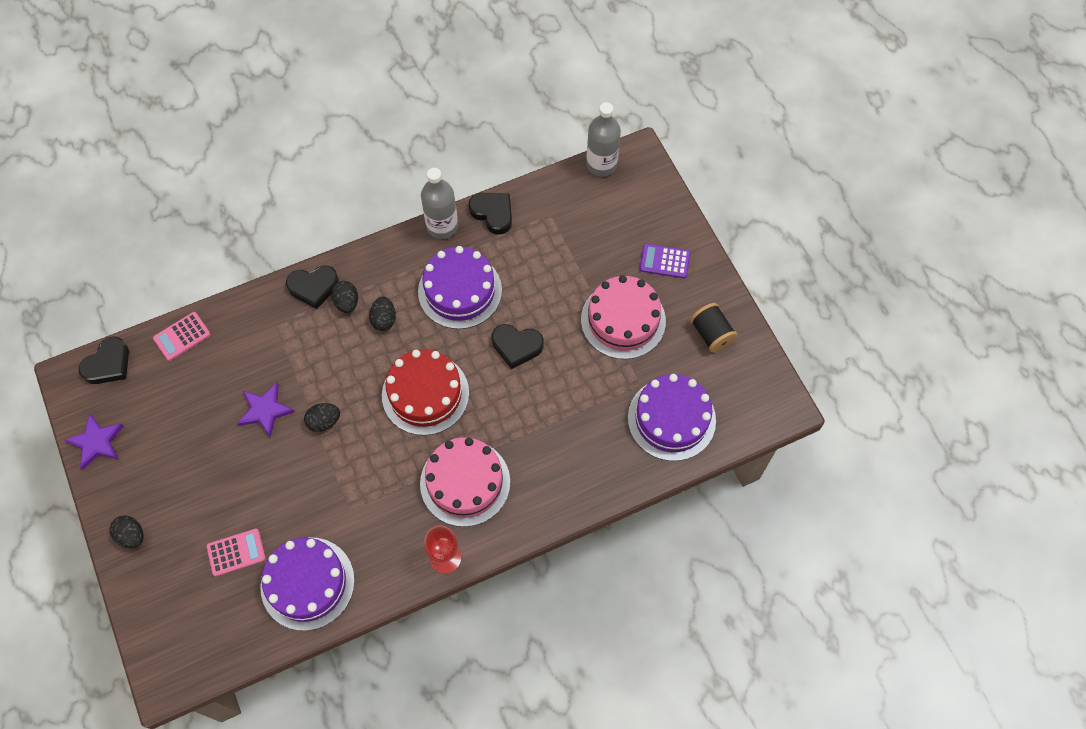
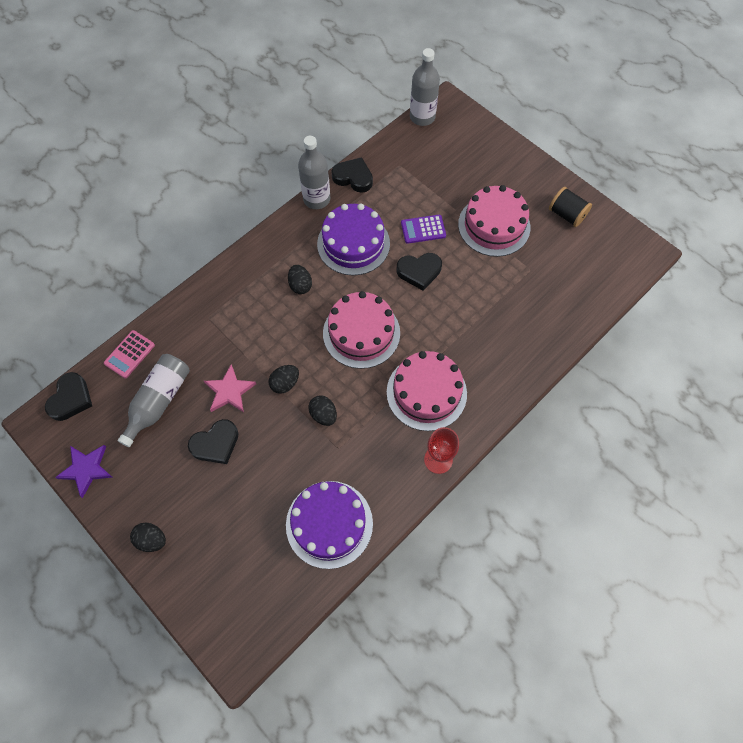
camera: 20 degrees left, 0 degrees up
pink calculator [206,528,266,577] -> none
purple star [237,383,295,438] -> pink star [204,364,256,412]
black heart [286,266,339,309] -> black heart moved to [188,419,239,464]
black egg [331,281,358,313] -> black egg moved to [308,396,337,426]
red cake [382,349,469,435] -> pink cake [323,291,400,369]
purple cake [628,374,716,461] -> none
purple calculator [639,243,690,278] -> purple calculator moved to [401,215,446,244]
none -> grey bottle [118,354,190,447]

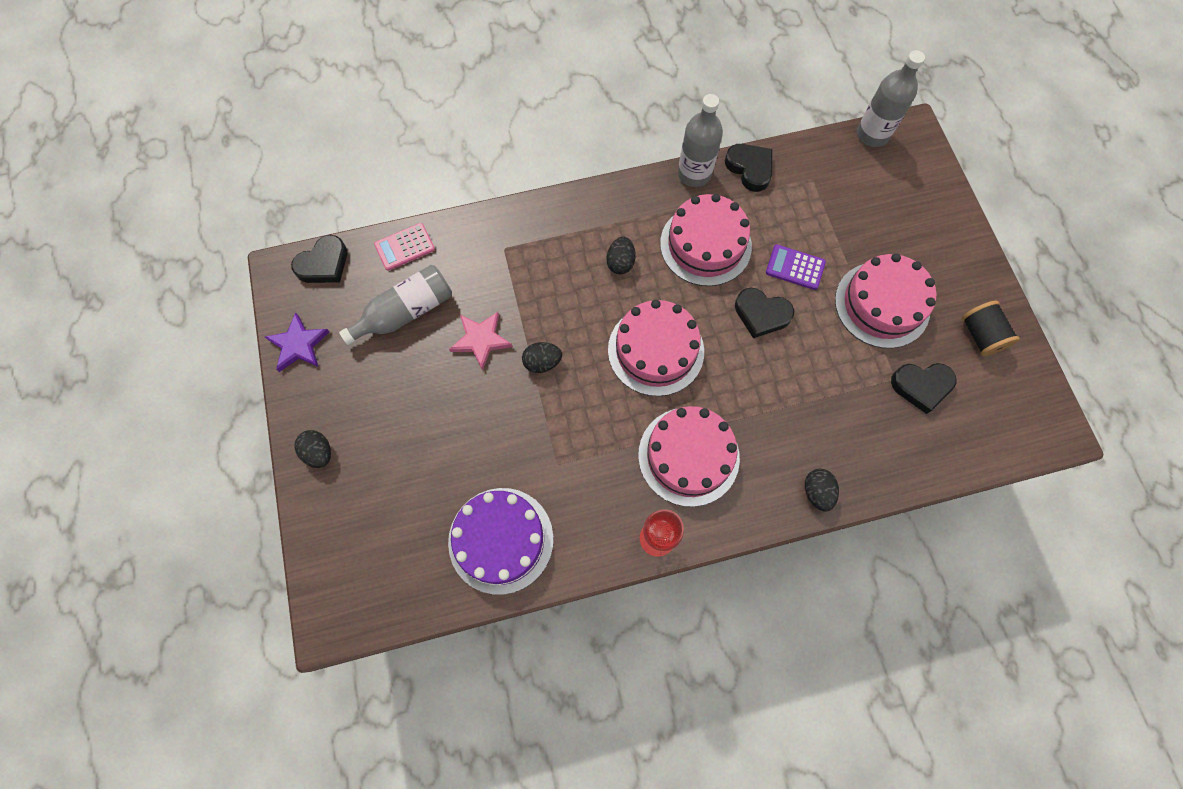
camera: 30 degrees right, 5 degrees up
black heart [188,419,239,464] -> black heart moved to [891,363,957,414]
black egg [308,396,337,426] -> black egg moved to [805,469,839,512]
purple cake [317,204,390,276] -> pink cake [660,194,752,286]

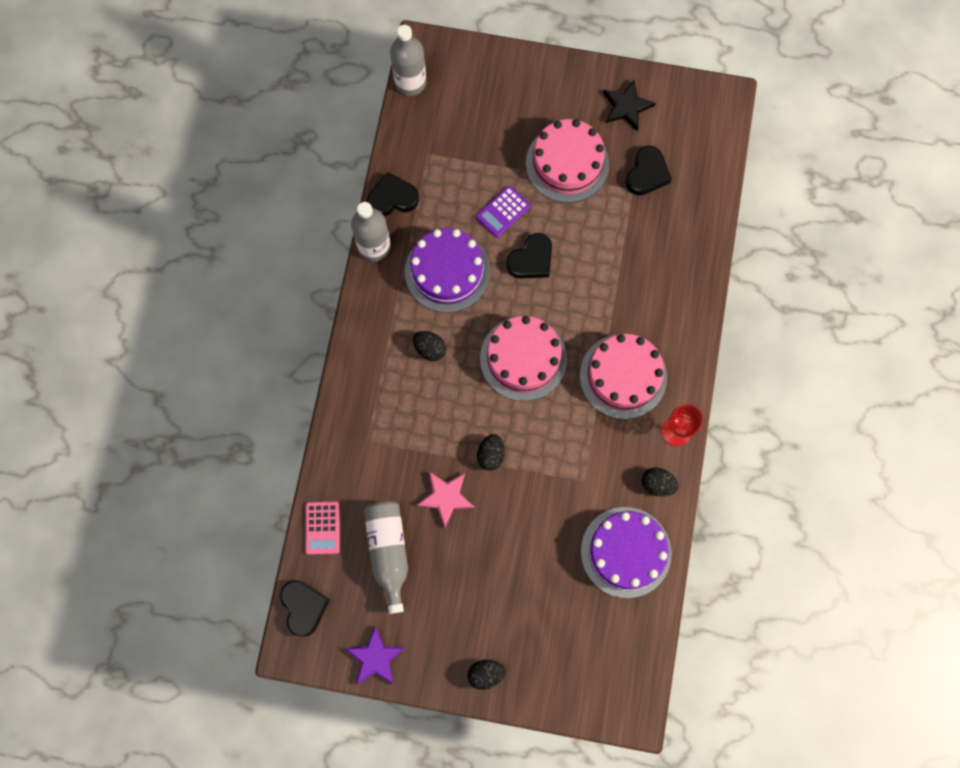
camera: 65 degrees left, 5 degrees up
pink cake [660,194,752,286] -> purple cake [405,228,490,313]
black egg [805,469,839,512] -> black egg moved to [642,468,679,496]
black spool [962,300,1020,356] -> black star [603,80,656,131]

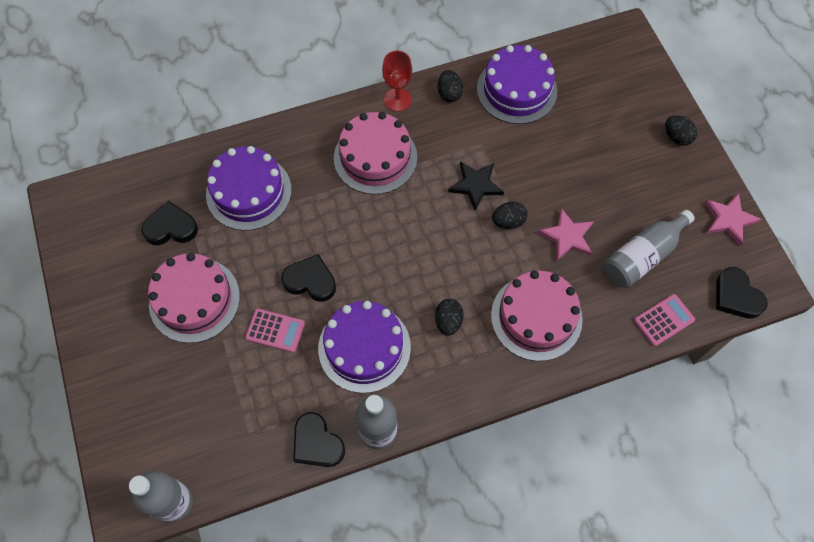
camera: 120 degrees left, 10 degrees down
black heart [280,580,330,637] -> black heart turned 75 degrees counterclockwise [716,267,768,319]
purple star [346,626,405,685] -> pink star [704,193,761,246]
purple calculator [476,186,530,237] -> pink calculator [245,308,305,353]
pink cake [480,316,567,401] -> pink cake moved to [491,271,583,361]
black star [603,80,656,131] -> black star moved to [448,161,504,211]
none -> purple cake [206,146,292,231]

